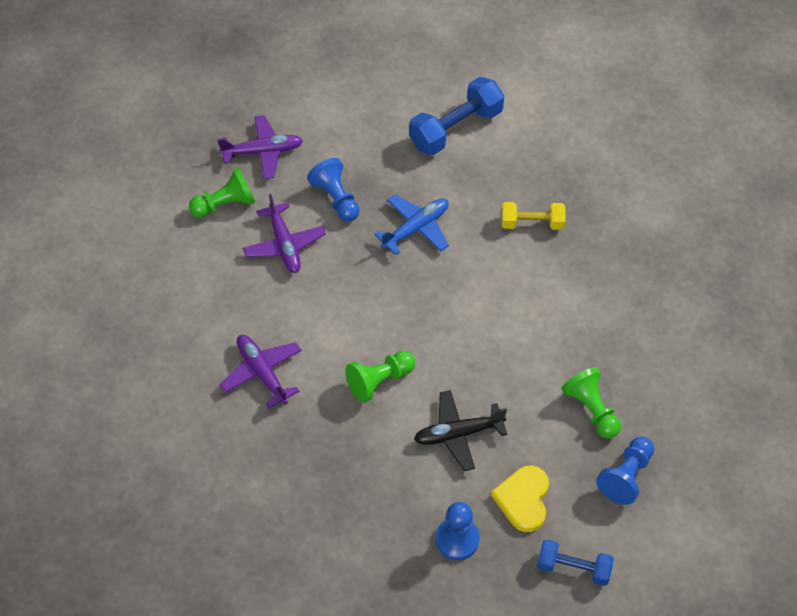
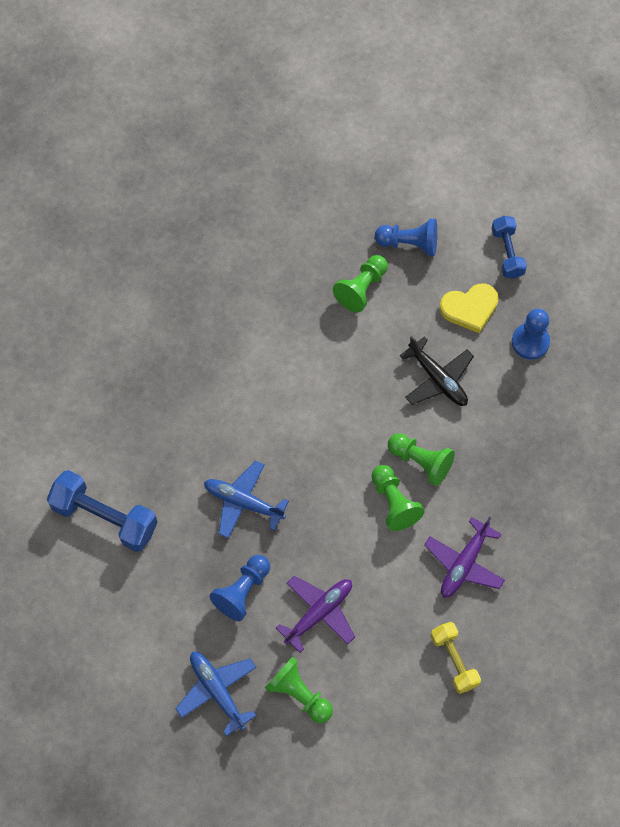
camera: 115 degrees left, 10 degrees up
purple plane [217,115,303,179] -> blue plane [175,652,257,736]
yellow dumbbell [501,202,566,230] -> yellow dumbbell moved to [430,622,481,694]
none -> green pawn [371,465,424,531]

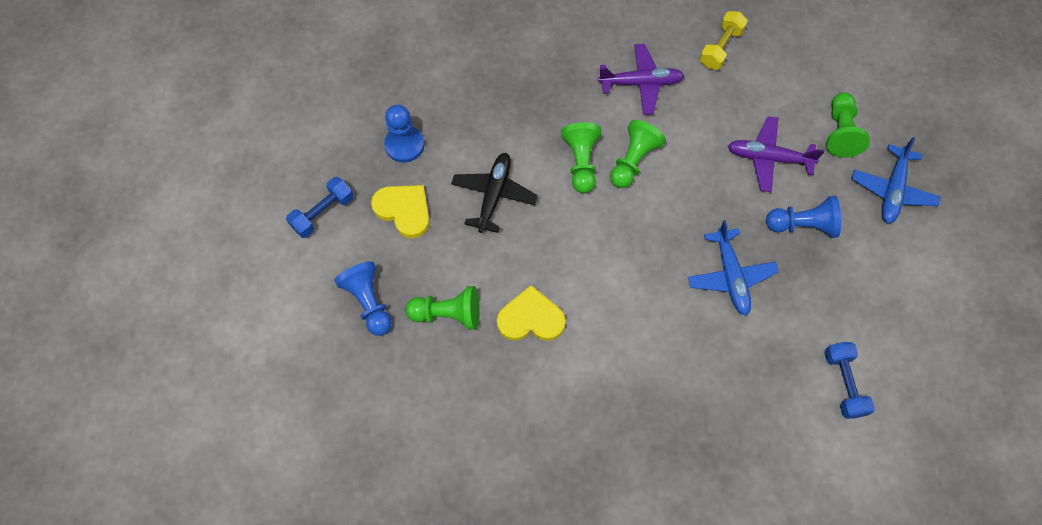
camera: 125 degrees left, 0 degrees up
blue dumbbell [47,470,157,552] -> blue dumbbell [824,342,875,419], size x0.62
none -> yellow heart [497,285,566,341]

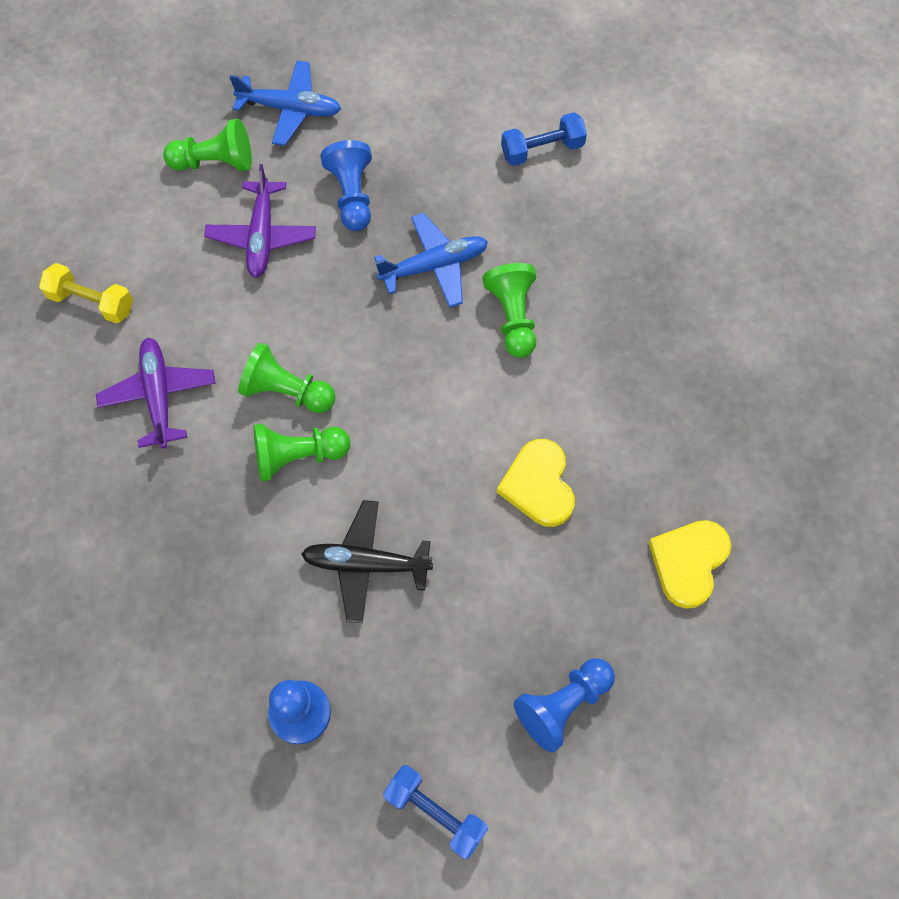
camera: 100 degrees left, 0 degrees up
yellow heart [371,185,430,238] -> yellow heart moved to [648,520,731,609]
green pawn [405,286,480,330] -> green pawn moved to [482,263,536,358]

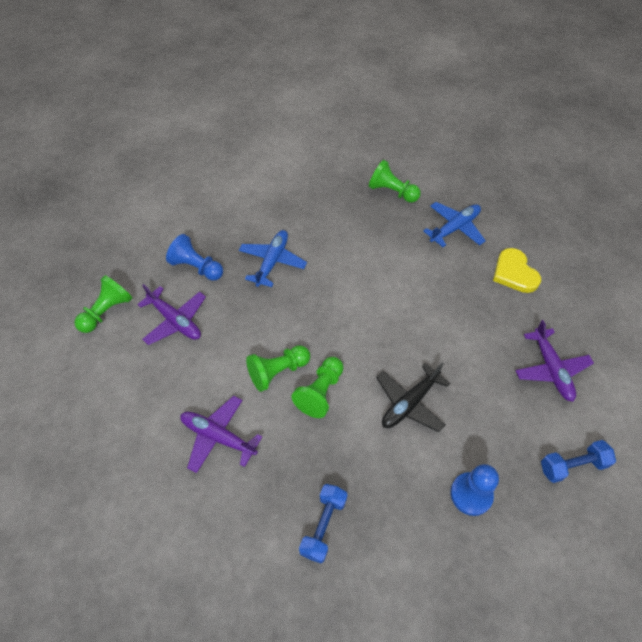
camera: 50 degrees left, 10 degrees down
yellow dumbbell [39,263,133,324] -> none
blue plane [229,60,341,146] -> blue plane moved to [423,202,486,247]
green pawn [482,263,536,358] -> green pawn moved to [369,160,421,203]
yellow heart [497,439,575,527] -> none
blue dumbbell [501,112,587,166] -> blue dumbbell moved to [299,484,348,563]
blue pawn [514,658,615,753] -> purple plane [515,320,594,402]

